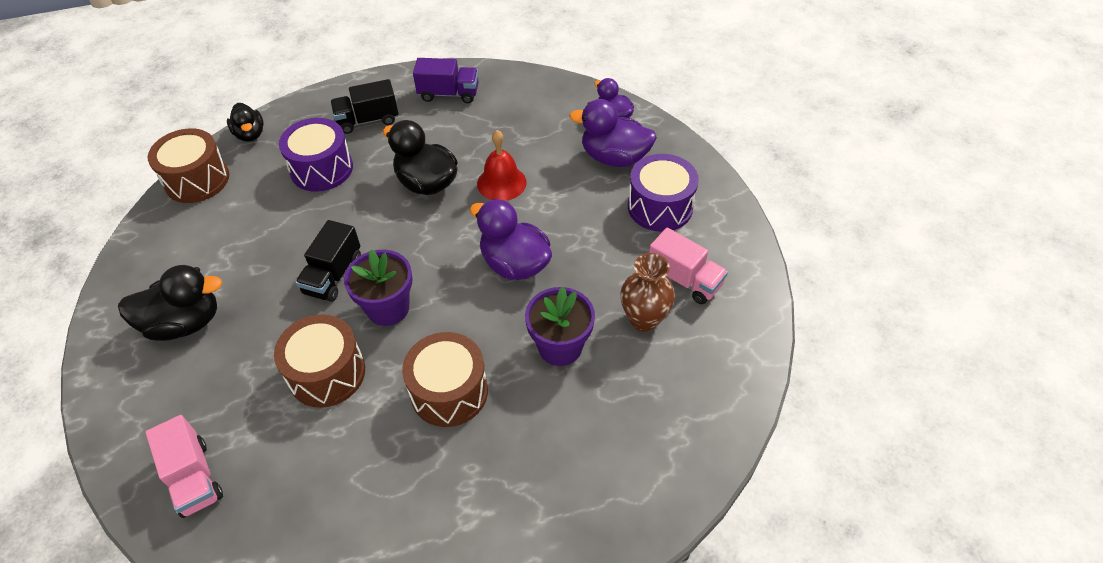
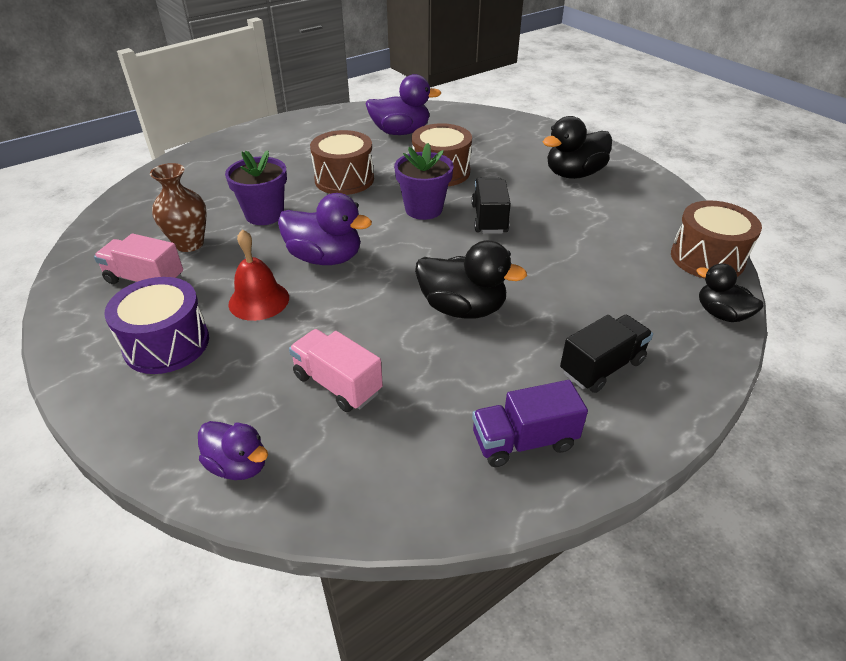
camera: 160 degrees right, 10 degrees down
pink truck [145,415,223,518] -> pink truck moved to [289,329,383,412]
purple drum [279,118,353,192] -> none
red bell [477,130,527,201] -> red bell moved to [228,229,289,321]
purple duck [569,99,657,167] -> purple duck moved to [366,74,442,135]

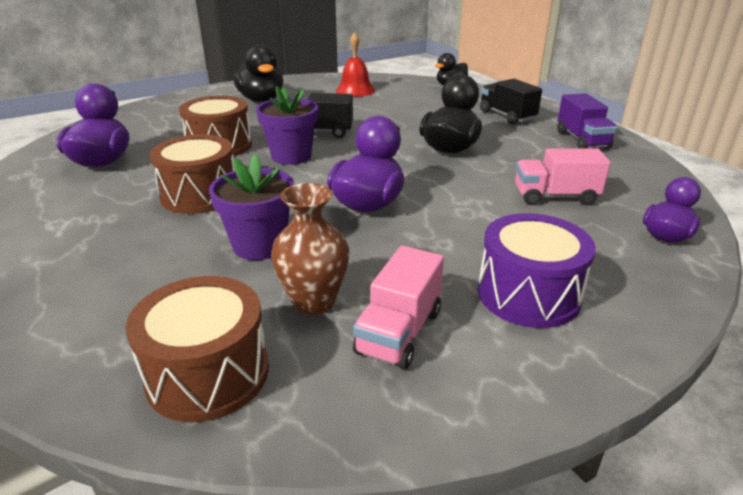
camera: 85 degrees left, 10 degrees down
red bell [228,229,289,321] -> red bell moved to [336,32,375,97]
pink truck [289,329,383,412] -> pink truck turned 45 degrees clockwise [515,148,611,205]
brown drum [671,200,762,279] -> brown drum moved to [126,276,269,422]

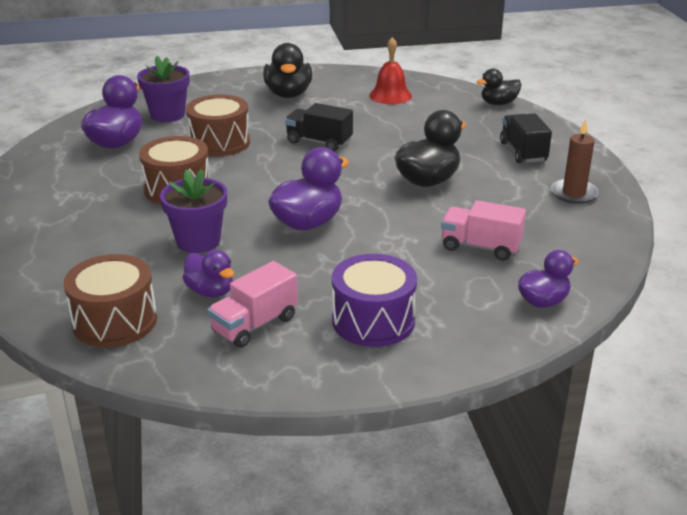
camera: 20 degrees right, 0 degrees up
purple flower pot [256,86,318,165] -> purple flower pot moved to [137,56,190,122]
brown vase [271,183,350,315] -> purple duck [182,250,234,298]
purple truck [557,93,617,149] -> brown candle [551,119,599,204]

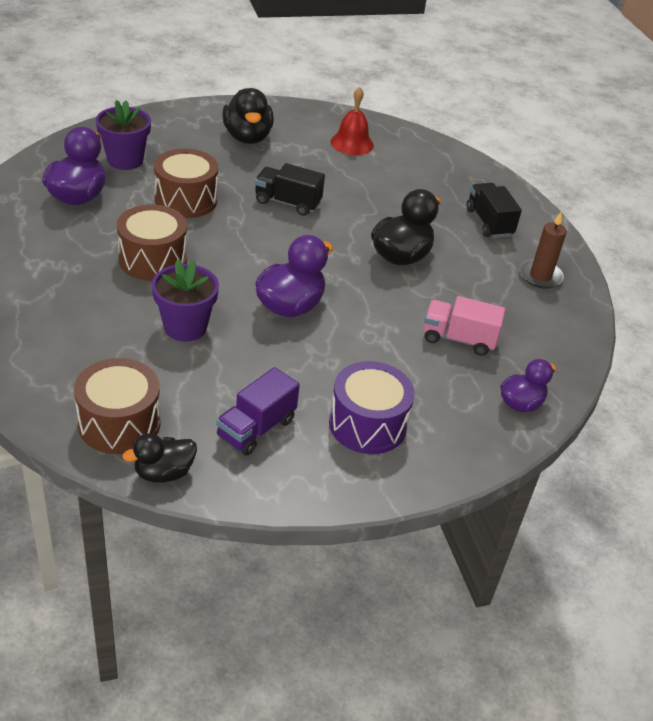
camera: 10 degrees left, 10 degrees up
purple duck [182,250,234,298] -> none
pink truck [208,261,298,348] -> purple truck [216,367,300,456]
black duck [477,69,522,105] -> black duck moved to [122,433,197,483]

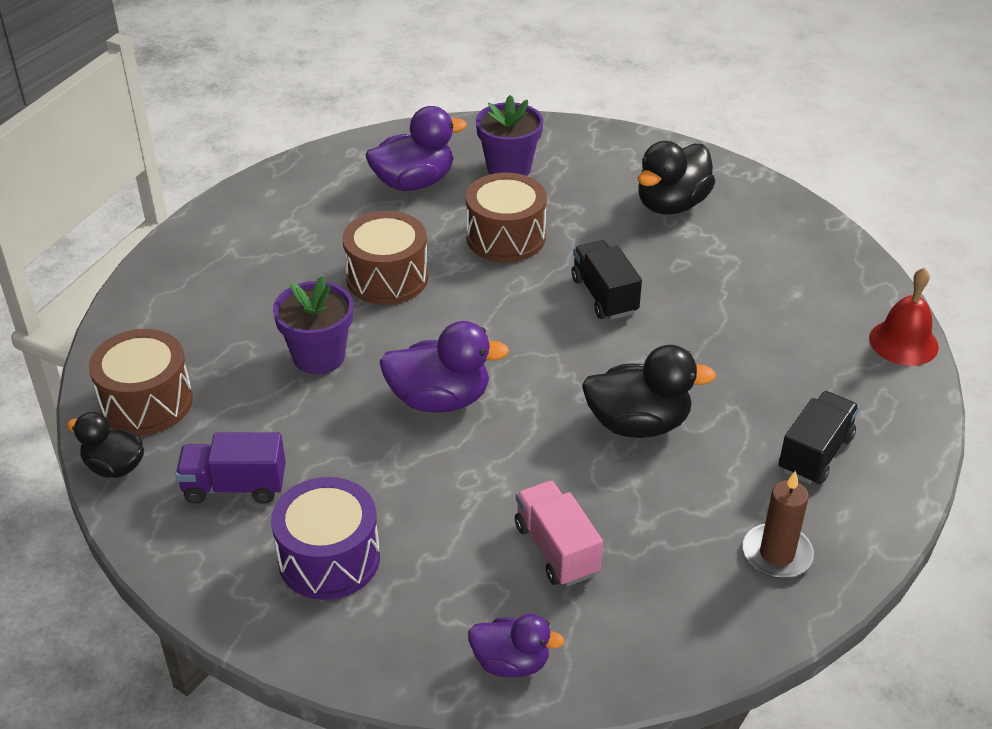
camera: 55 degrees right, 0 degrees up
red bell [331,87,374,155] -> red bell moved to [869,268,939,366]

